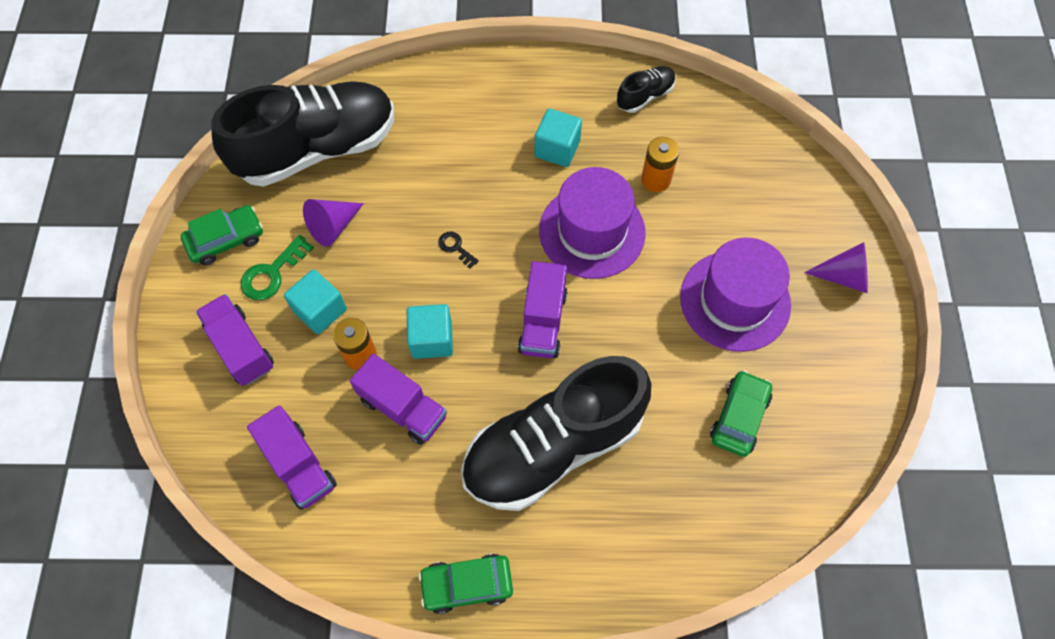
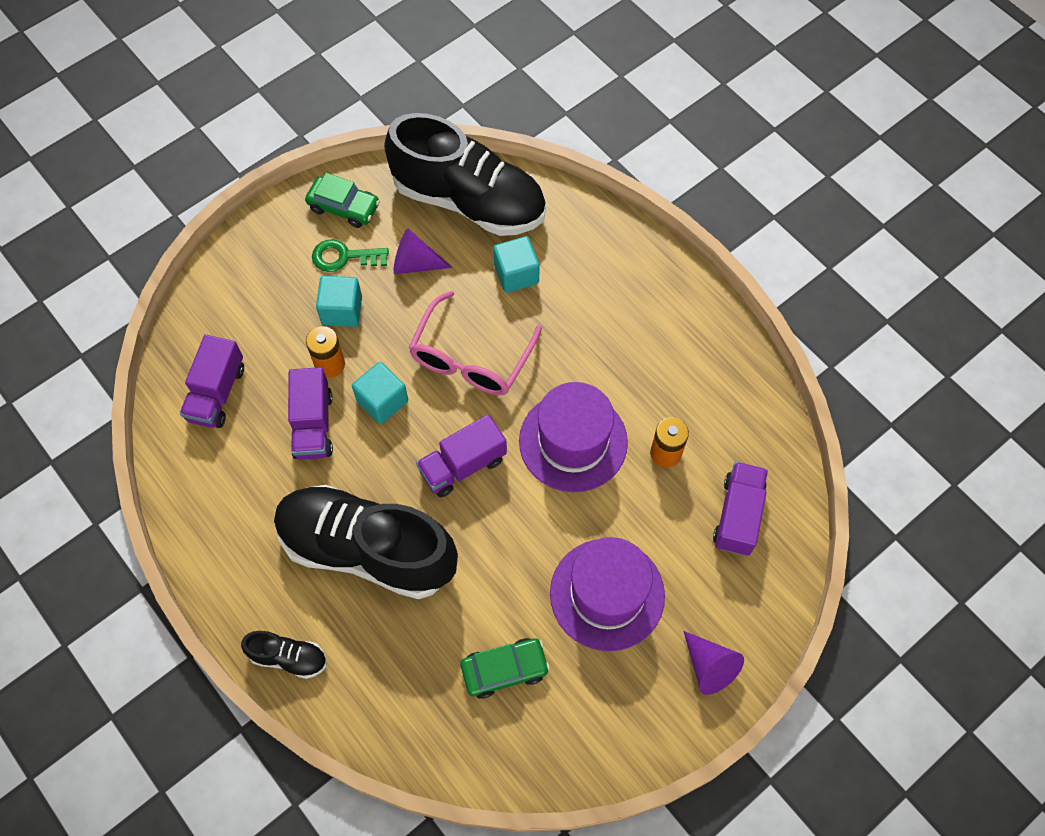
camera: 50 degrees right, 0 degrees up
purple truck [196,294,274,386] -> purple truck moved to [713,462,768,556]
green car [418,554,513,614] -> none
black key [438,232,479,269] -> pink glasses [409,291,542,395]
turquoise cube [535,108,582,167] -> turquoise cube moved to [493,236,540,293]
black shoe [617,66,676,113] -> black shoe moved to [241,631,327,679]

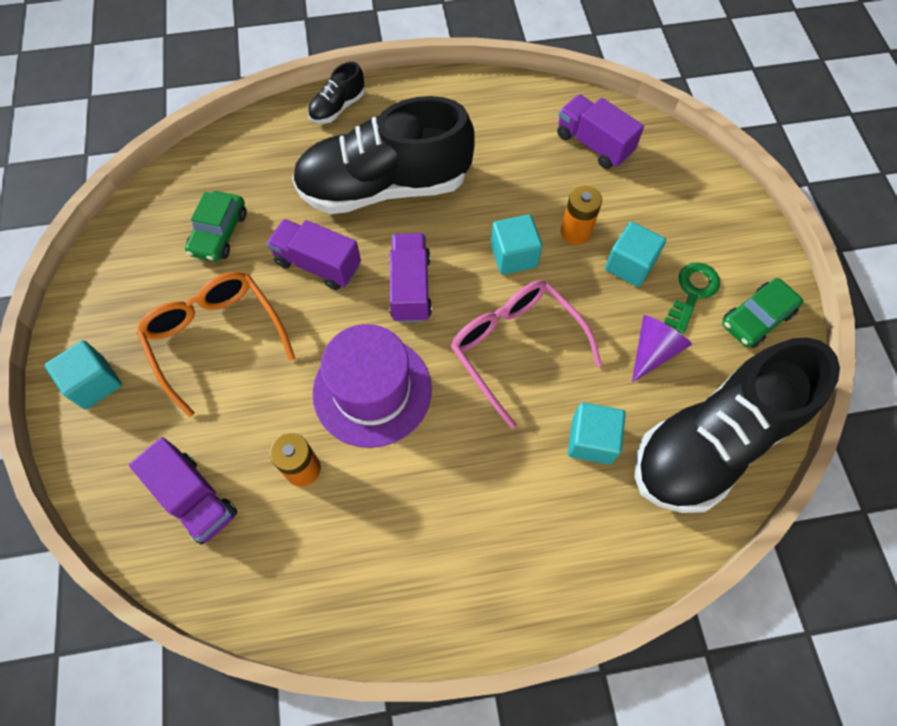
camera: 120 degrees right, 0 degrees up
black shoe [274,485,458,599] -> black shoe turned 150 degrees counterclockwise [292,96,475,214]
purple truck [288,367,333,460] -> purple truck moved to [267,219,361,290]
purple hat [550,537,665,651] -> orange glasses [137,272,295,417]
purple cone [683,631,744,695] -> turquoise cube [45,340,122,410]

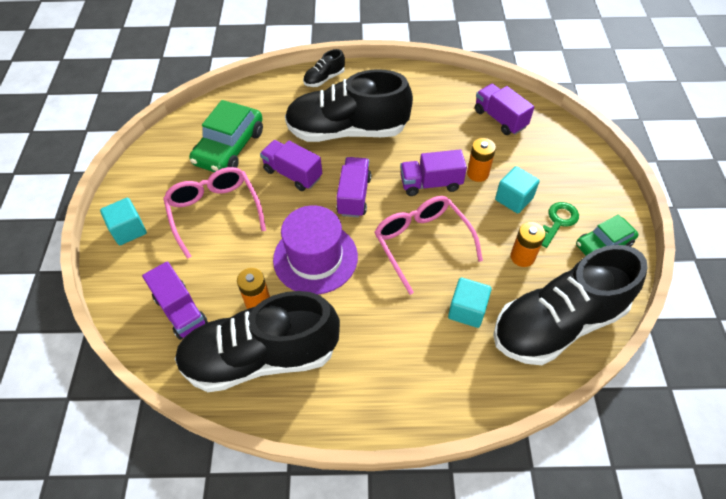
camera: 10 degrees right, 10 degrees down
orange glasses [137,272,295,417] -> pink glasses [163,167,266,259]
green car [185,191,247,262] -> green car [189,100,263,172], size x1.60
turquoise cube [491,214,542,275] -> purple truck [400,149,467,196]
purple cone [632,315,692,383] -> orange battery [510,222,546,267]
none -> black shoe [175,291,340,392]

